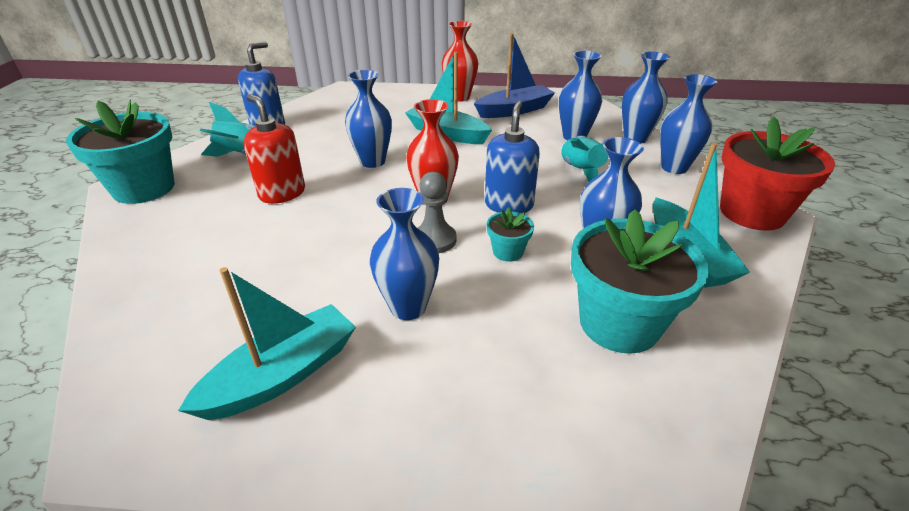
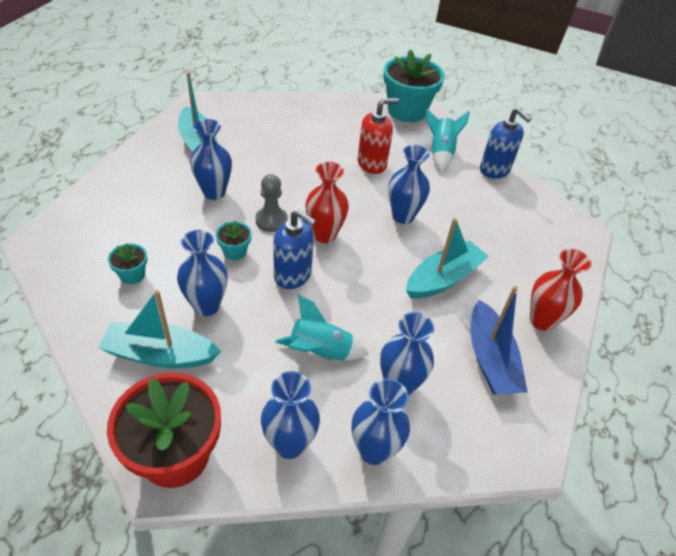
camera: 105 degrees right, 10 degrees up
turquoise flower pot [571,209,709,354] -> turquoise flower pot [108,243,147,284], size x0.45

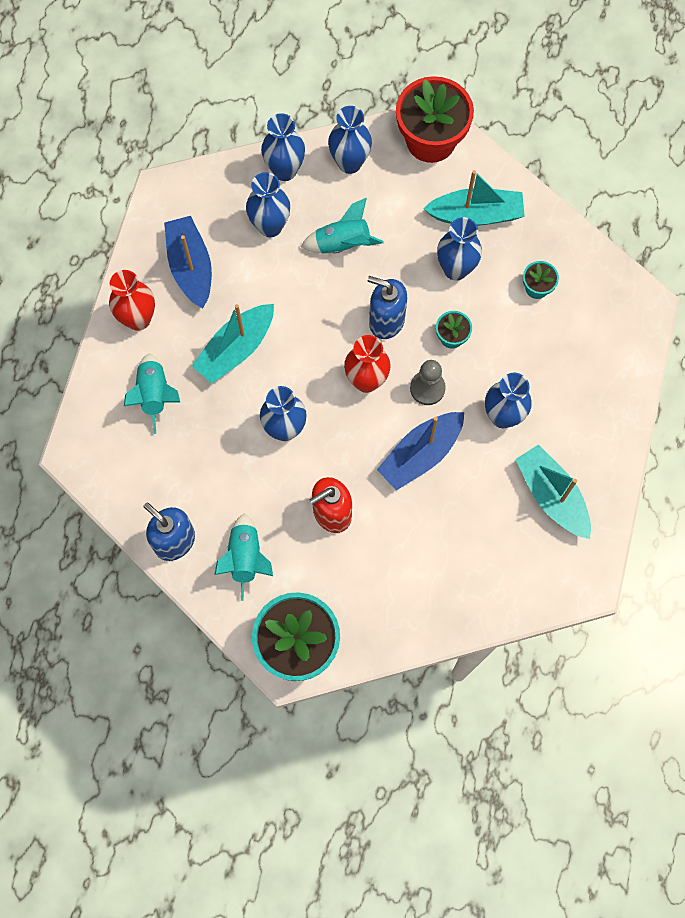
camera: 175 degrees right, 25 degrees up
none -> turquoise rocket [124,353,180,434]
none -> blue boat [377,412,464,490]

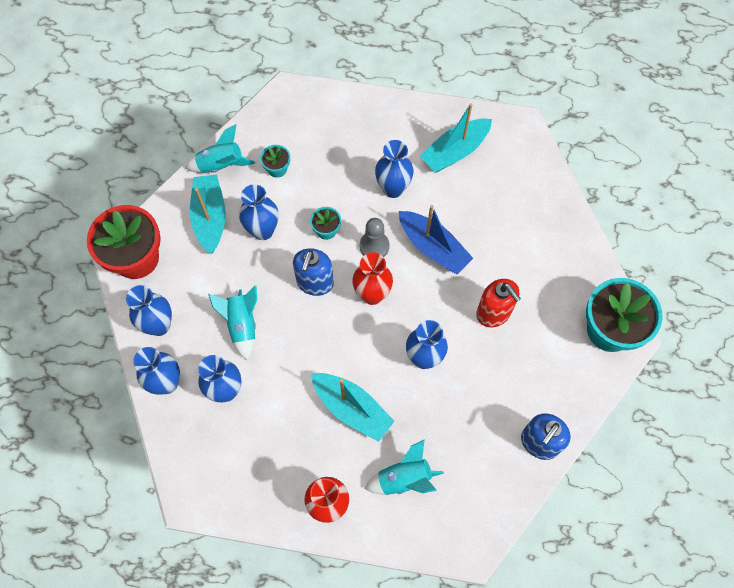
camera: 95 degrees left, 5 degrees down
blue boat [164,216,212,308] -> none
turquoise rocket [214,513,273,601] -> turquoise rocket moved to [185,124,255,173]

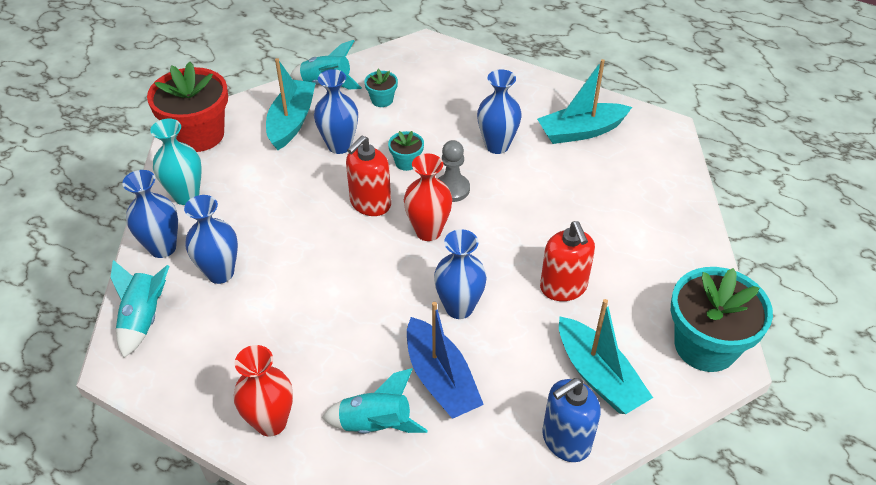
camera: 20 degrees right, 20 degrees down
blue vase [126,285,172,336] -> turquoise vase [150,119,202,205]
turquoise rocket [209,285,257,360] -> turquoise rocket moved to [110,260,170,358]
blue soap dispenser [293,248,334,296] -> red soap dispenser [346,135,391,216]
turquoise boat [311,373,394,442] -> turquoise boat moved to [559,299,653,414]
blue boat [399,205,473,274] -> blue boat moved to [407,302,484,419]

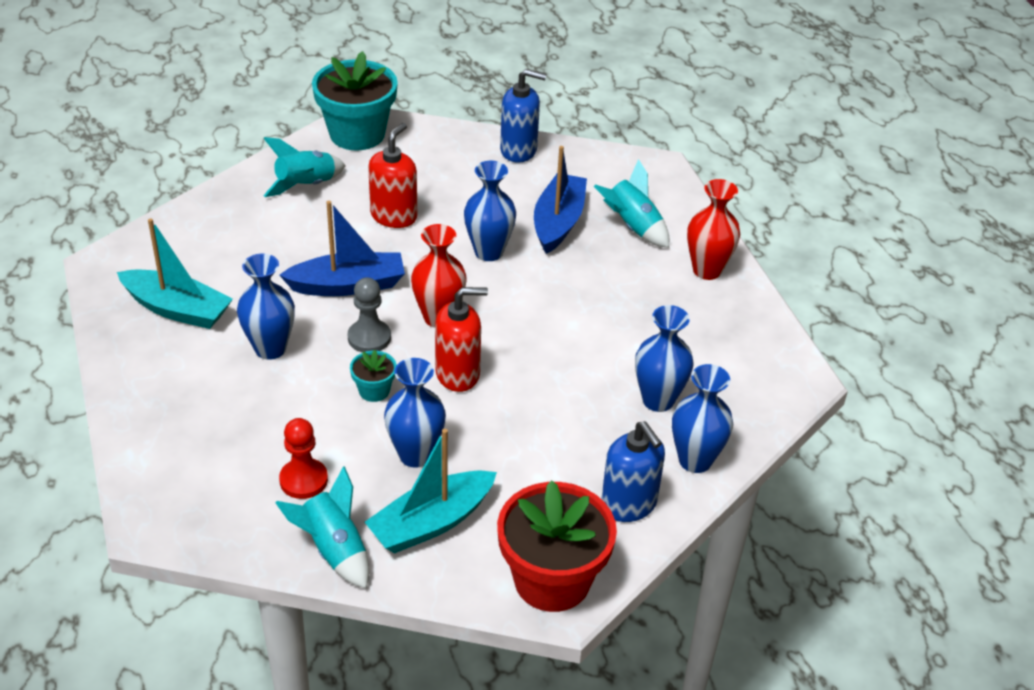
camera: 140 degrees left, 5 degrees down
turquoise rocket [110,260,170,358] -> turquoise rocket moved to [263,137,346,197]
turquoise vase [150,119,202,205] -> blue soap dispenser [601,421,665,522]
turquoise flower pot [364,69,398,107] -> red pawn [279,418,328,499]
turquoise boat [559,299,653,414] -> none
none -> blue boat [279,201,405,296]

